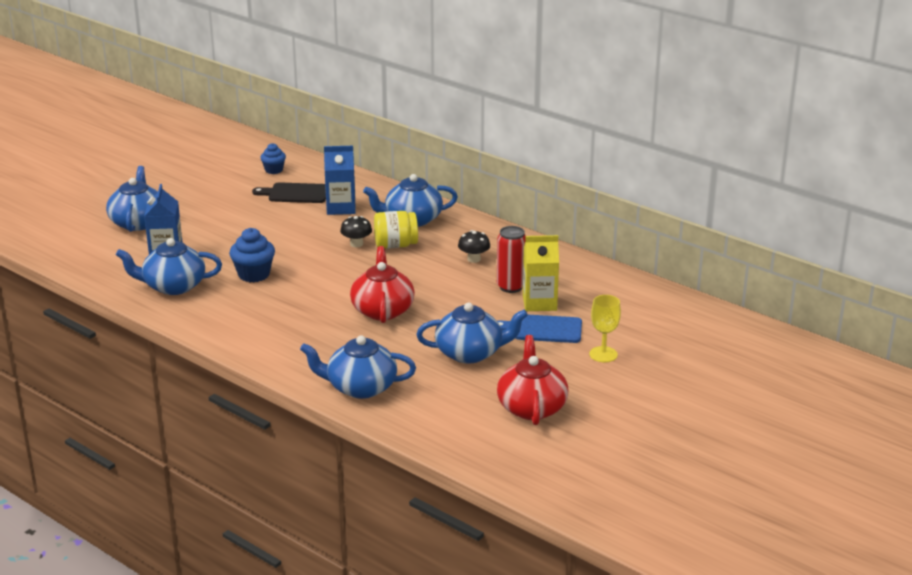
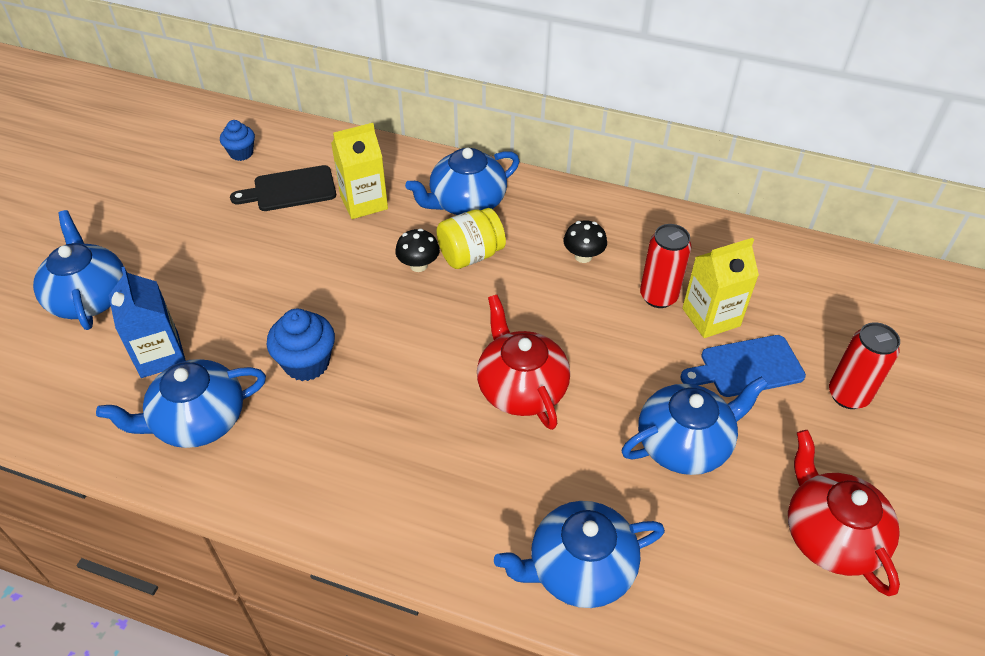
camera: 20 degrees left, 20 degrees up
blue carton [324,146,356,215] -> yellow carton [331,123,388,219]
yellow goblet [589,295,621,362] -> red can [829,322,900,409]

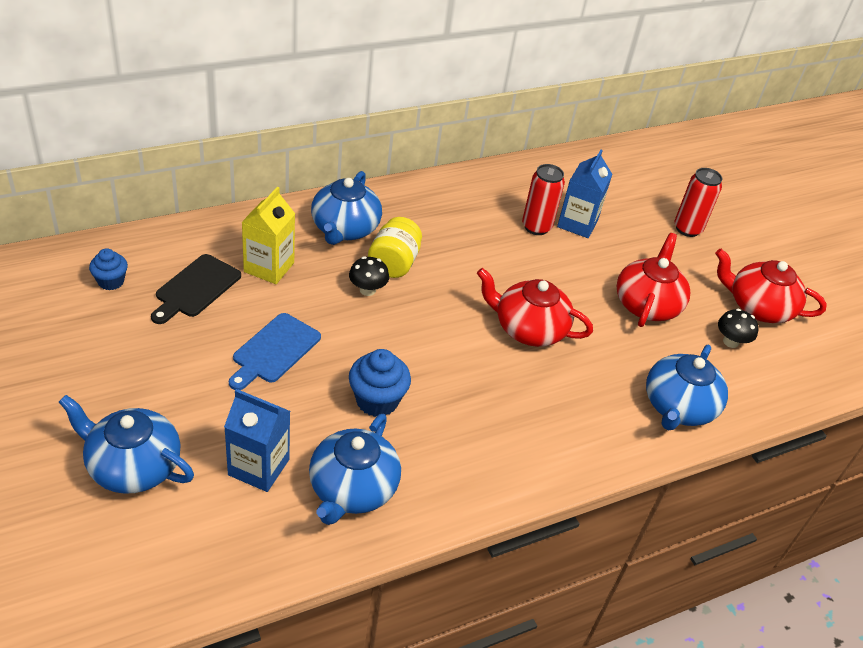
camera: 50 degrees left, 5 degrees down
black mushroom [563,220,607,263] -> black mushroom moved to [718,309,759,348]
blue teapot [622,376,768,475] -> red teapot [617,233,690,327]
blue cutting board [680,335,806,397] -> blue cutting board moved to [229,313,321,390]
yellow carton [682,238,759,338] -> blue carton [557,150,612,238]

